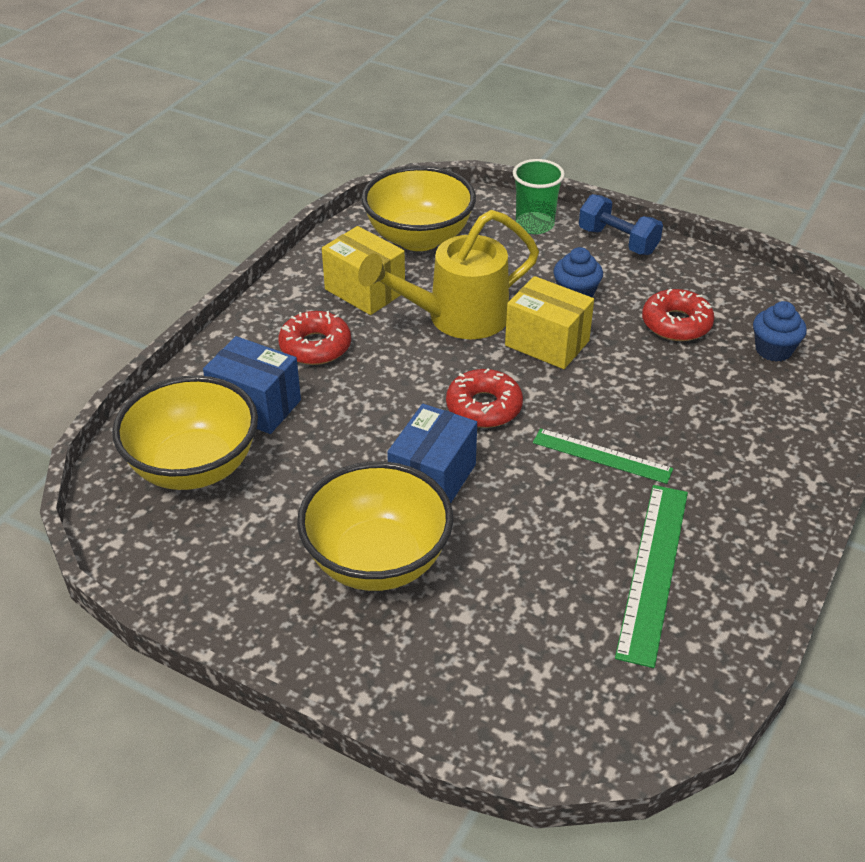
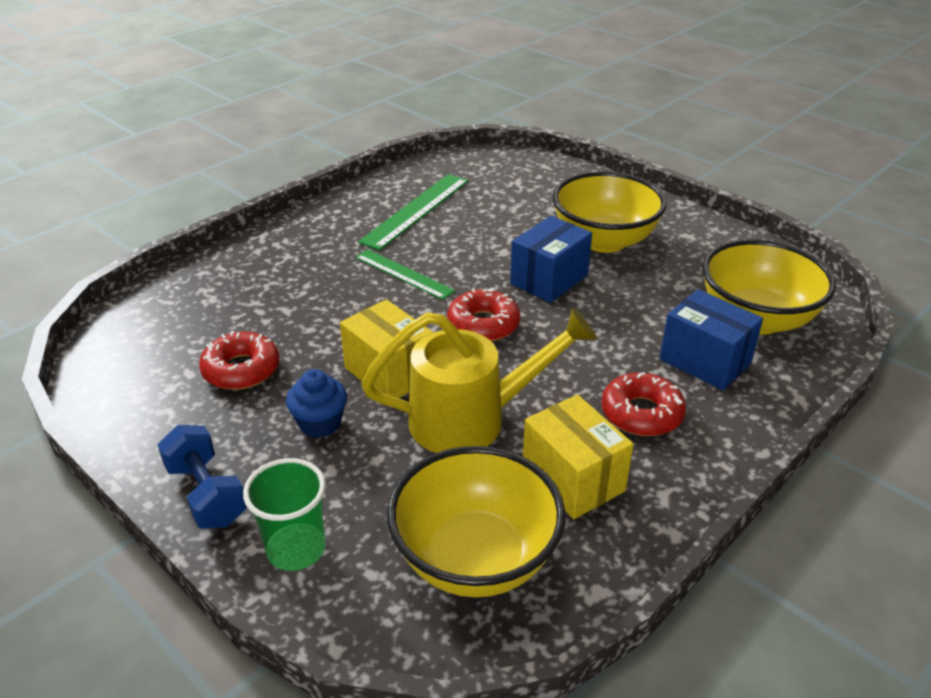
camera: 165 degrees left, 5 degrees down
blue cupcake [753,301,807,362] -> none

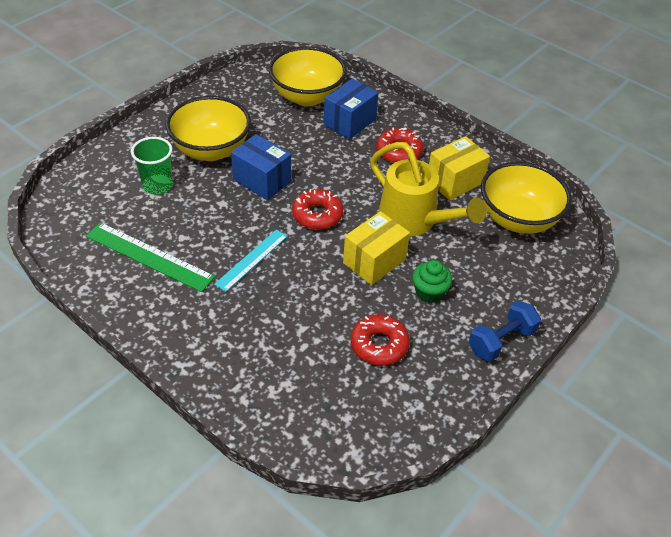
camera: 95 degrees left, 10 degrees up
green cup [243,458,326,571] -> green cup moved to [131,137,173,195]
blue cupcake [286,369,347,438] -> green cupcake [412,260,452,303]
green ruler [355,250,455,300] -> turquoise ruler [214,229,288,292]
yellow watering can [361,308,597,453] -> yellow watering can turned 150 degrees clockwise [370,142,486,236]

